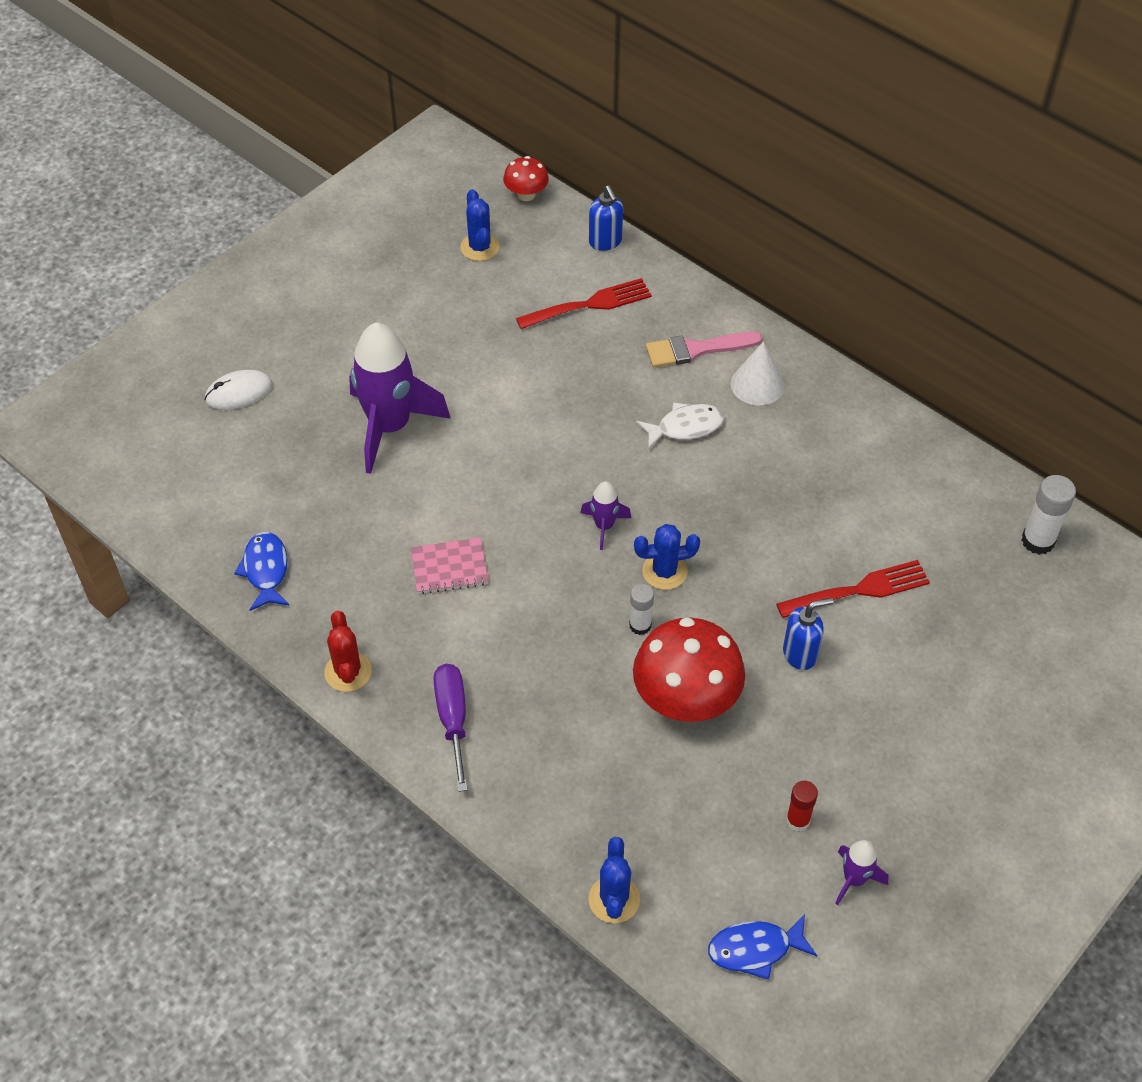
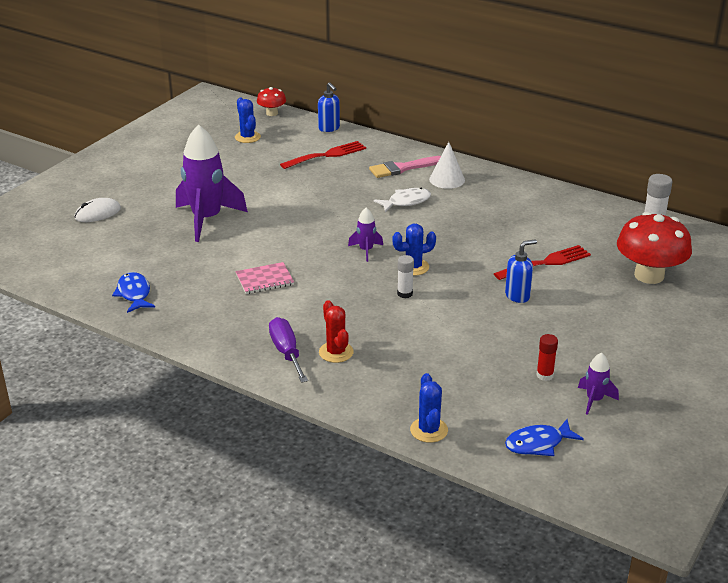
camera: 10 degrees left, 20 degrees down
red cactus [324,611,372,692] -> red cactus moved to [319,300,354,363]
red mushroom [633,617,745,722] -> red mushroom moved to [617,212,692,284]

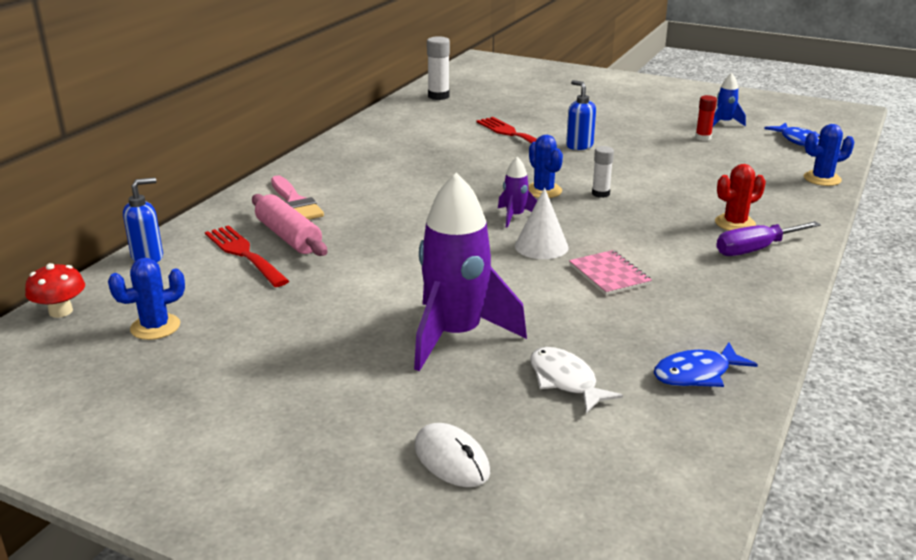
camera: 95 degrees left, 5 degrees down
white fish [374,188,431,212] -> white fish moved to [530,347,623,413]
white cone [429,142,465,189] -> white cone moved to [515,188,569,259]
purple rocket [578,353,619,415] -> blue rocket [713,73,746,126]
red mushroom [617,212,692,284] -> none
none -> pink rolling pin [252,194,327,256]

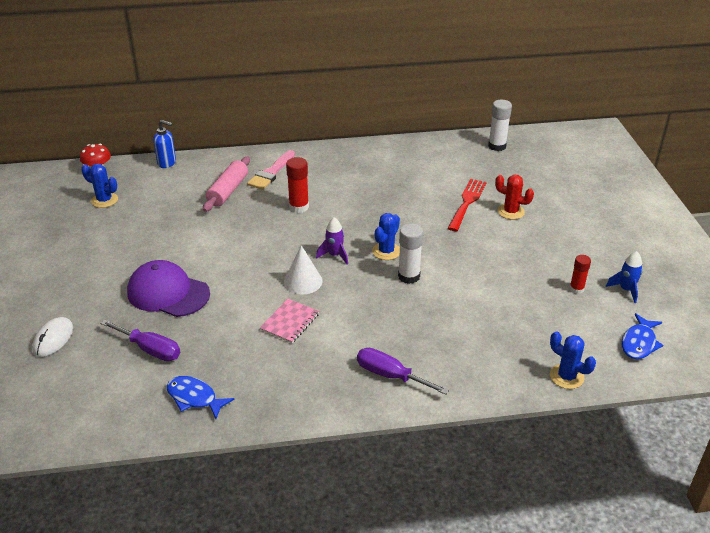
camera: 55 degrees right, 10 degrees up
red fork [205,225,289,287] -> none
purple rocket [414,173,527,371] -> purple cap [127,260,210,317]
white fish [530,347,623,413] -> purple screwdriver [100,319,180,361]
blue soap dispenser [566,80,596,150] -> none
white glue stick [592,146,614,198] -> white glue stick [398,223,423,284], size x1.54
red cactus [715,164,766,231] -> red cactus moved to [495,175,534,220]
none -> red glue stick [286,157,309,213]

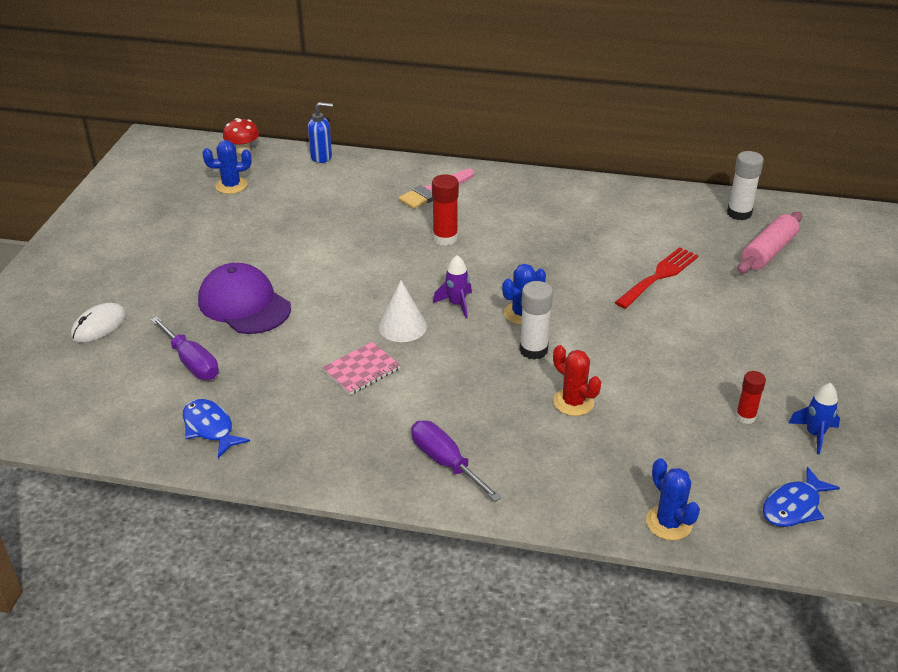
camera: 20 degrees right, 0 degrees up
blue cactus [81,164,118,208] -> blue cactus turned 60 degrees counterclockwise [202,140,252,194]
blue soap dispenser [153,120,176,168] -> blue soap dispenser turned 45 degrees counterclockwise [308,102,333,163]
pink rolling pin [203,157,250,212] -> pink rolling pin moved to [738,212,802,273]
red cactus [495,175,534,220] -> red cactus moved to [553,345,601,416]

